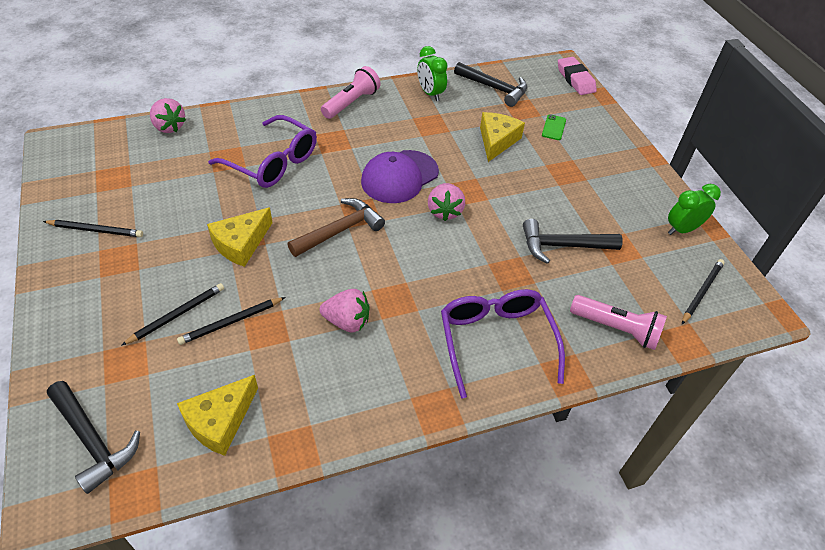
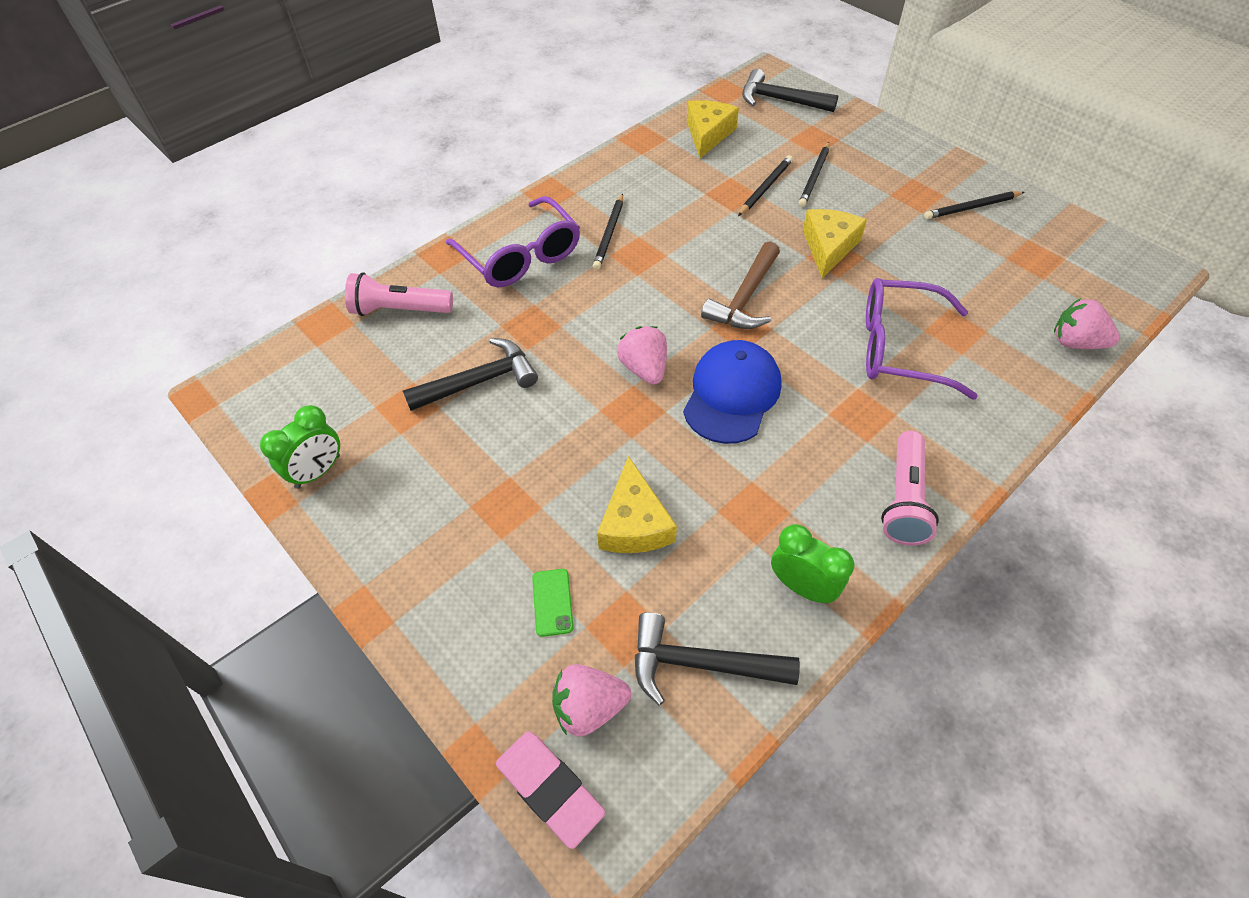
camera: 160 degrees right, 5 degrees up
pink strawberry [319,289,370,332] -> pink strawberry moved to [552,664,631,737]
purple cap [361,150,439,203] -> blue cap [683,340,781,444]
black pencil [682,259,725,324] -> black pencil moved to [593,193,623,270]

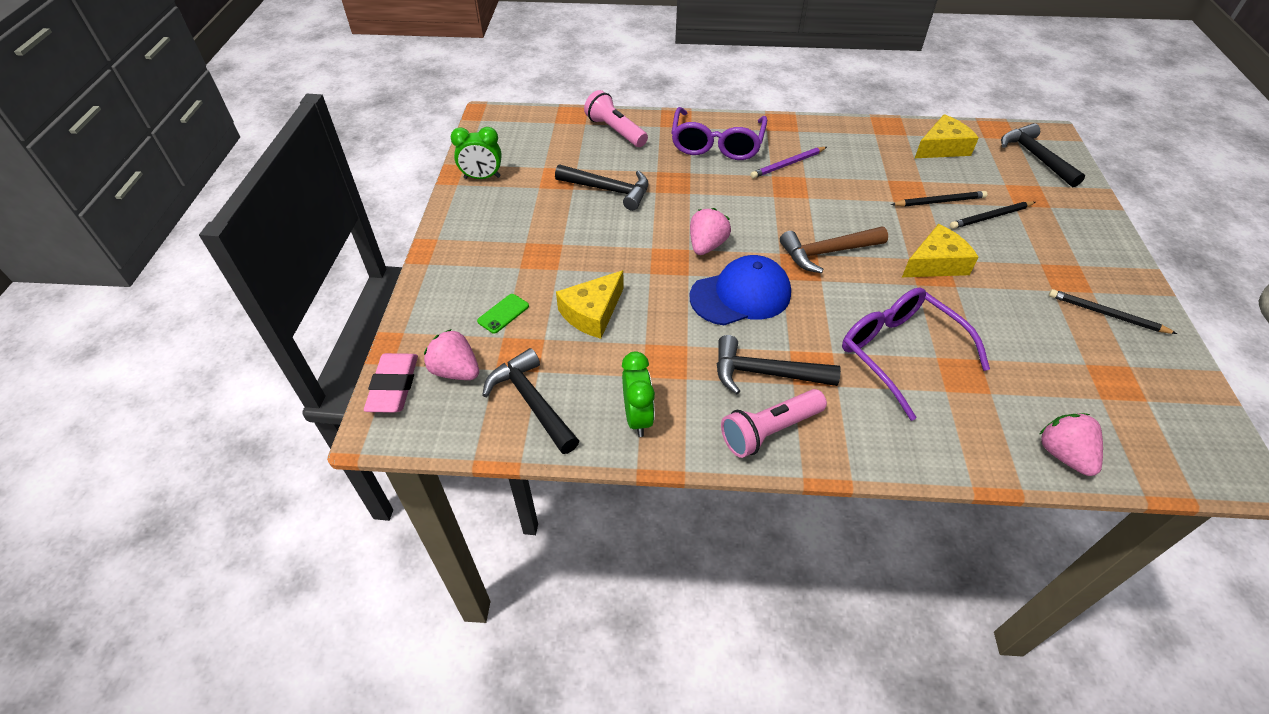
camera: 45 degrees right, 5 degrees down
black pencil [593,193,623,270] -> purple pencil [750,147,827,178]
none -> black hammer [717,335,841,394]

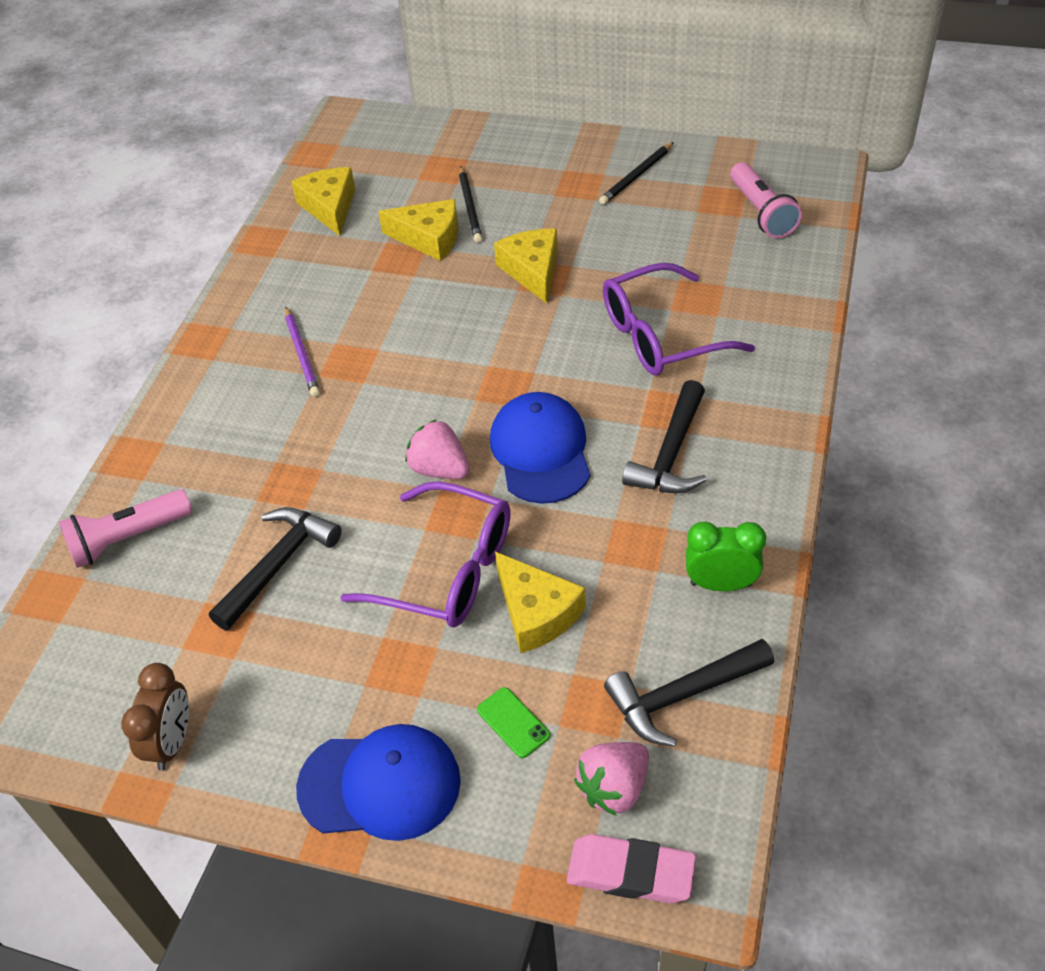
camera: 75 degrees left, 0 degrees up
green clock [451,127,502,179] -> brown clock [121,663,189,771]
purple glasses [671,107,767,160] -> purple glasses moved to [340,481,511,627]
pink flashlight [721,389,827,458] -> pink flashlight moved to [730,162,802,238]
brown hammer [780,227,888,273] -> none
black pencil [891,191,987,207] -> yellow cheese [378,199,458,261]
black hammer [1001,123,1085,188] -> none
pink strawberry [1040,413,1103,476] -> none
none -> blue cap [296,724,461,841]

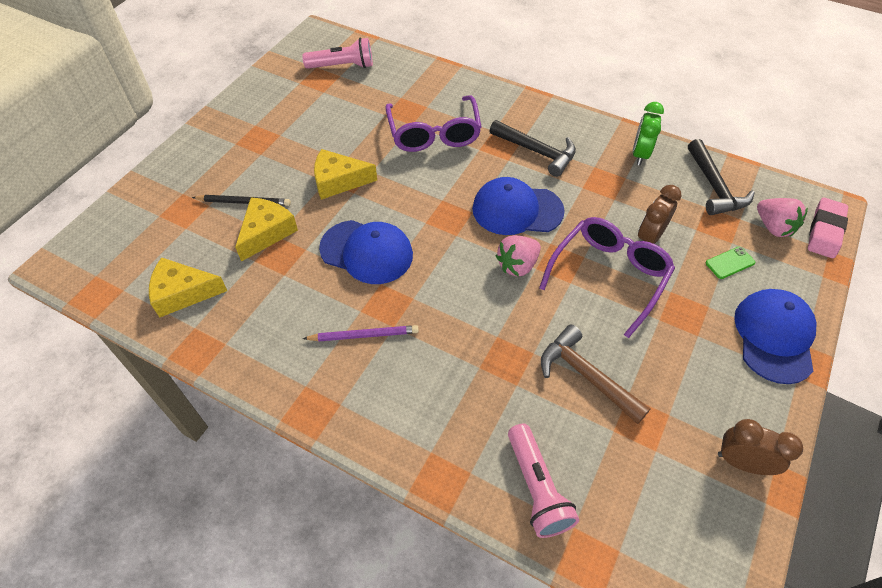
camera: 80 degrees left, 5 degrees up
black hammer [209,507,342,630] -> brown hammer [541,325,651,424]
yellow cheese [495,552,586,653] -> brown clock [638,185,681,244]
black pencil [599,142,674,205] -> none
none -> blue cap [319,220,413,284]

